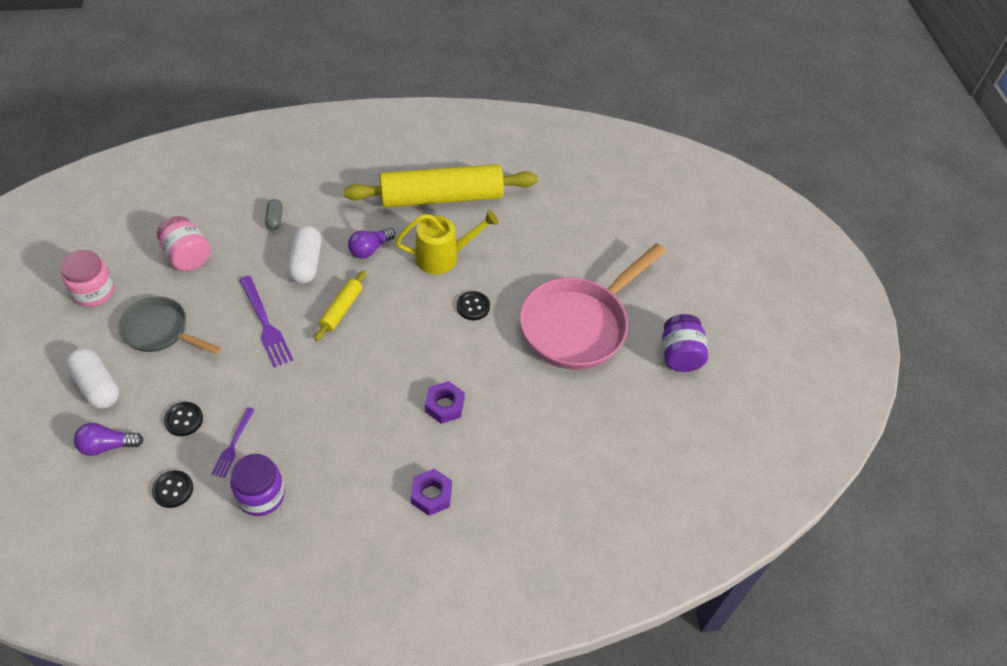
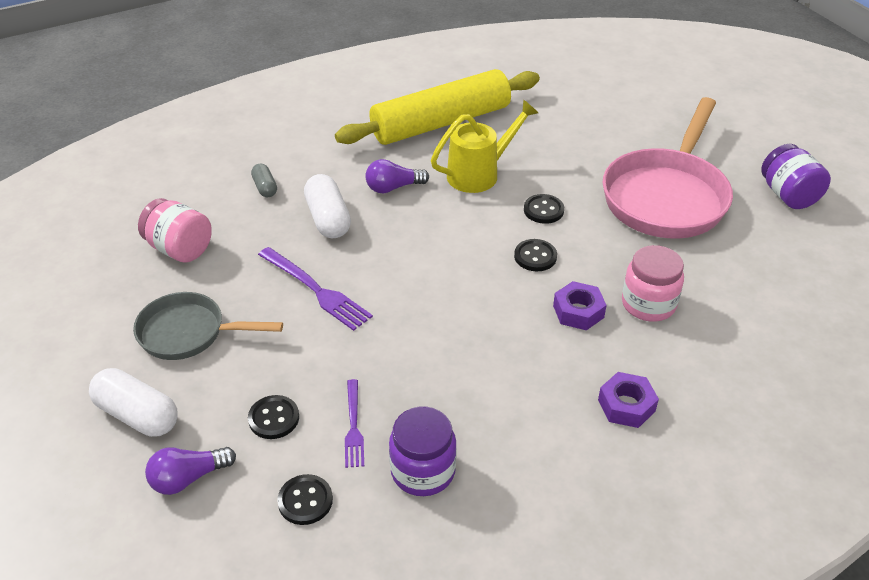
camera: 15 degrees left, 10 degrees down
pink jar [60,250,114,307] -> pink jar moved to [622,245,684,322]
yellow rolling pin [314,271,366,341] -> none
purple light bulb [348,228,395,259] -> purple light bulb turned 45 degrees clockwise [365,159,429,193]
none -> black button [514,239,557,271]

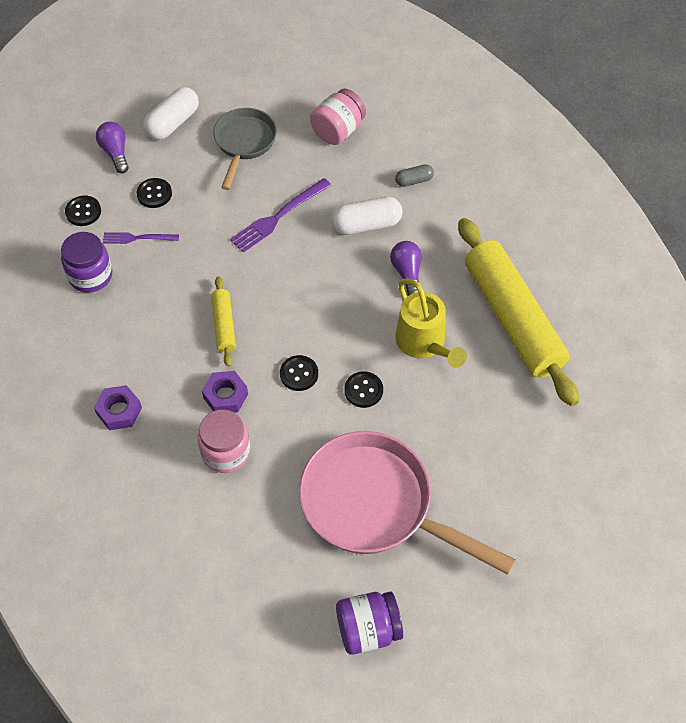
camera: 95 degrees right, 15 degrees up
none -> yellow rolling pin [211,276,236,367]

